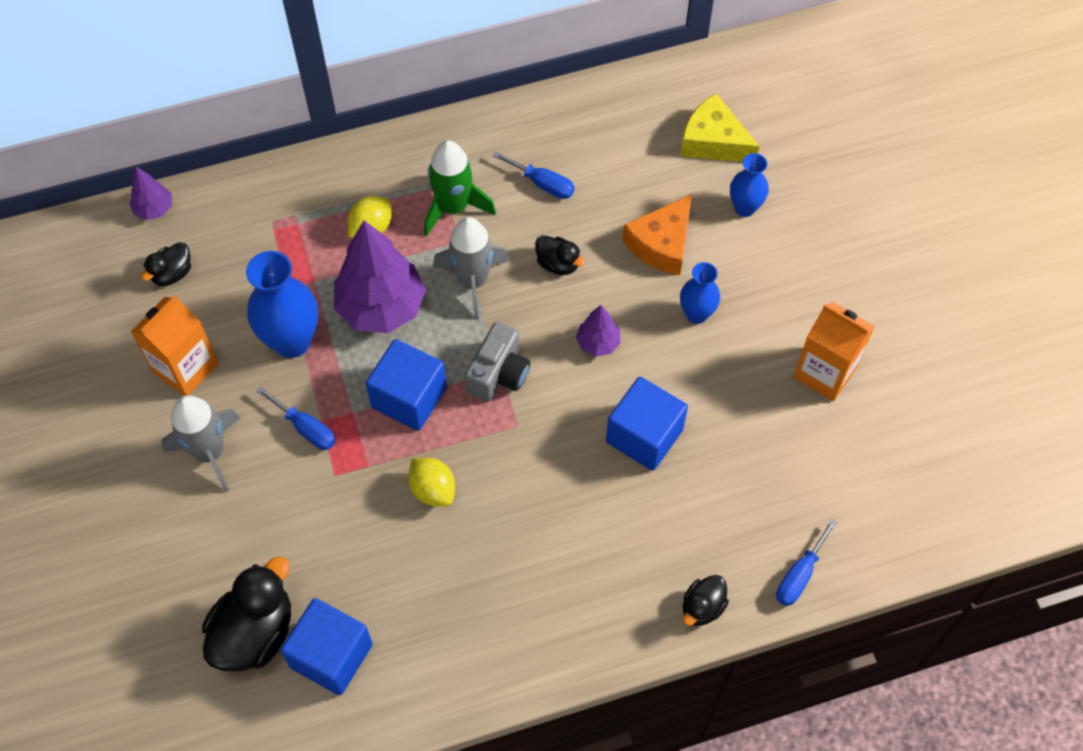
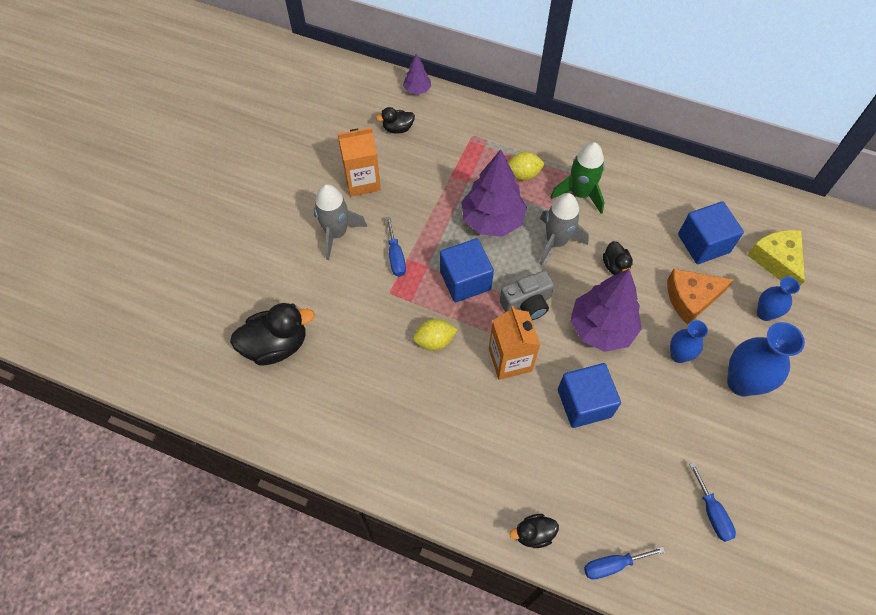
camera: 40 degrees right, 0 degrees up
blue vase [246,251,318,358] -> blue vase moved to [727,322,805,397]
blue cube [280,598,373,695] -> blue cube moved to [678,201,744,264]
yellow lemon [408,458,455,506] -> yellow lemon turned 75 degrees clockwise [413,319,458,351]
blue screwdriver [493,152,574,199] -> blue screwdriver moved to [689,462,736,542]
purple tree [576,305,621,357] -> purple tree [570,269,642,352], size x2.08
orange carton [793,302,875,401] -> orange carton moved to [489,306,540,380]

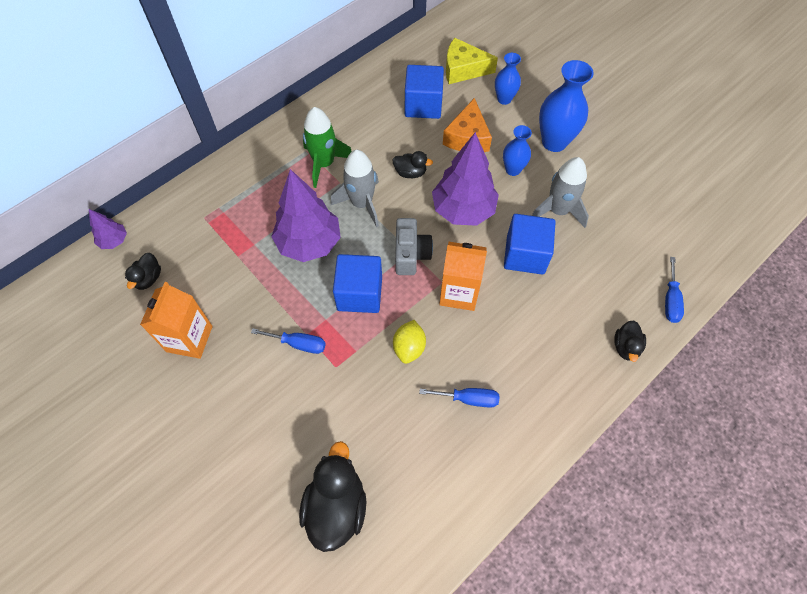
camera: 65 degrees left, 0 degrees up
grey rocket [314,184,367,260] -> grey rocket moved to [532,157,589,228]
yellow lemon [508,152,544,180] -> none
blue screwdriver [689,462,736,542] -> blue screwdriver moved to [419,388,499,408]

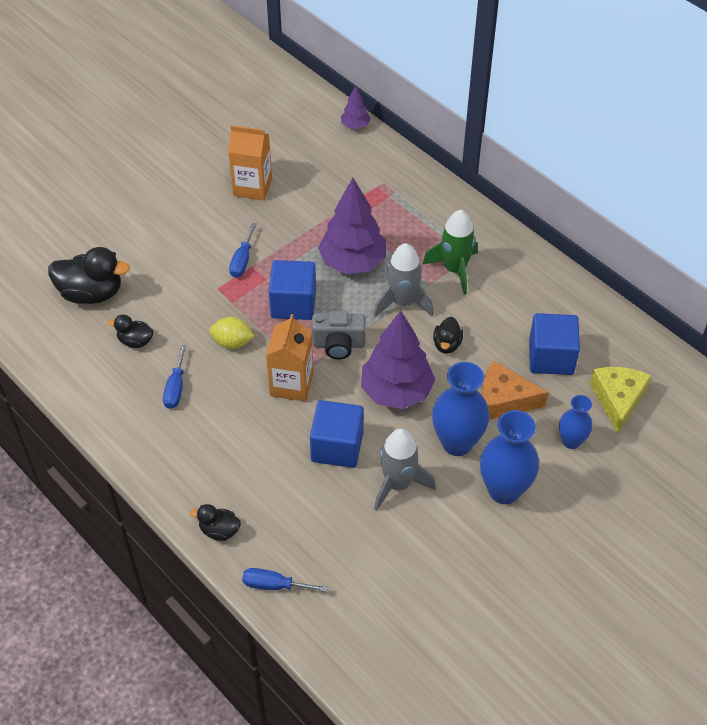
camera: 90 degrees right, 10 degrees down
black duck [125,253,161,290] -> black duck moved to [108,315,154,348]
blue vase [503,125,532,176] -> blue vase [432,362,490,456], size x1.70

